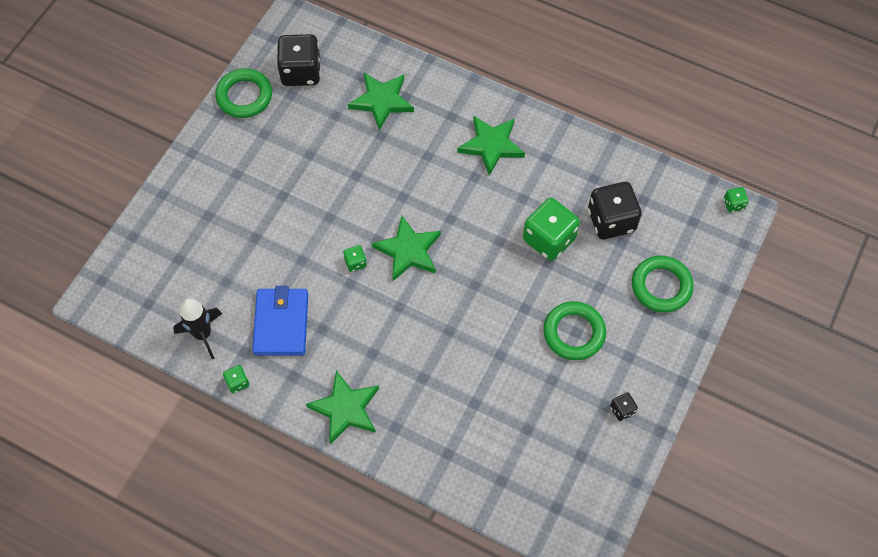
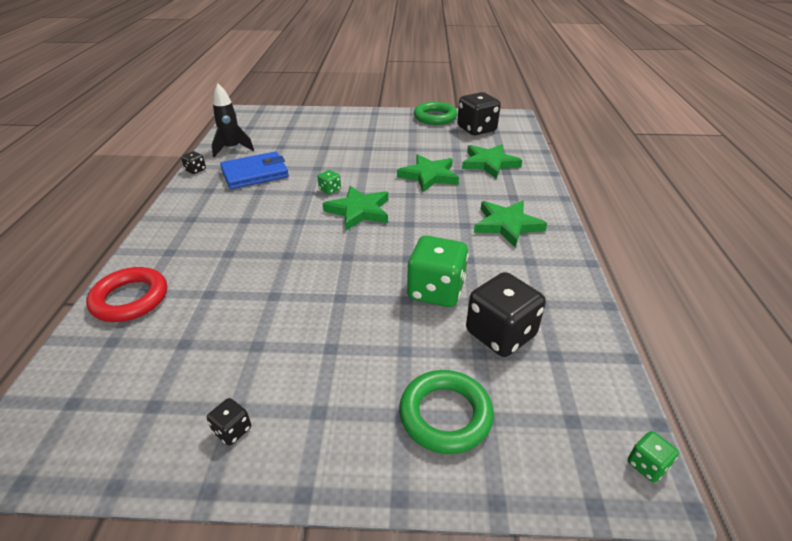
camera: 65 degrees right, 25 degrees down
green dice [223,365,249,393] -> black dice [181,151,206,174]
green star [306,370,379,444] -> green star moved to [397,154,459,192]
green ring [543,301,606,360] -> none
none -> red ring [86,267,167,322]

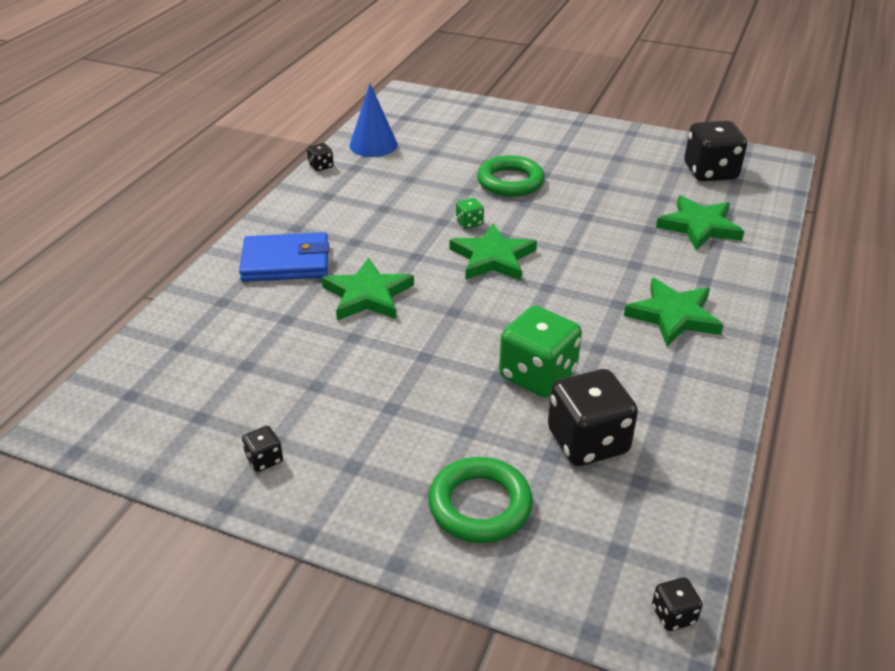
camera: 20 degrees right, 0 degrees up
red ring [86,267,167,322] -> none
black rocket [212,84,254,157] -> blue cone [350,84,398,157]
blue wallet [220,151,289,189] -> blue wallet moved to [239,232,329,282]
green star [397,154,459,192] -> green star moved to [322,258,414,321]
green ring [414,102,457,125] -> green ring moved to [477,155,545,197]
green dice [628,431,679,482] -> black dice [652,577,703,631]

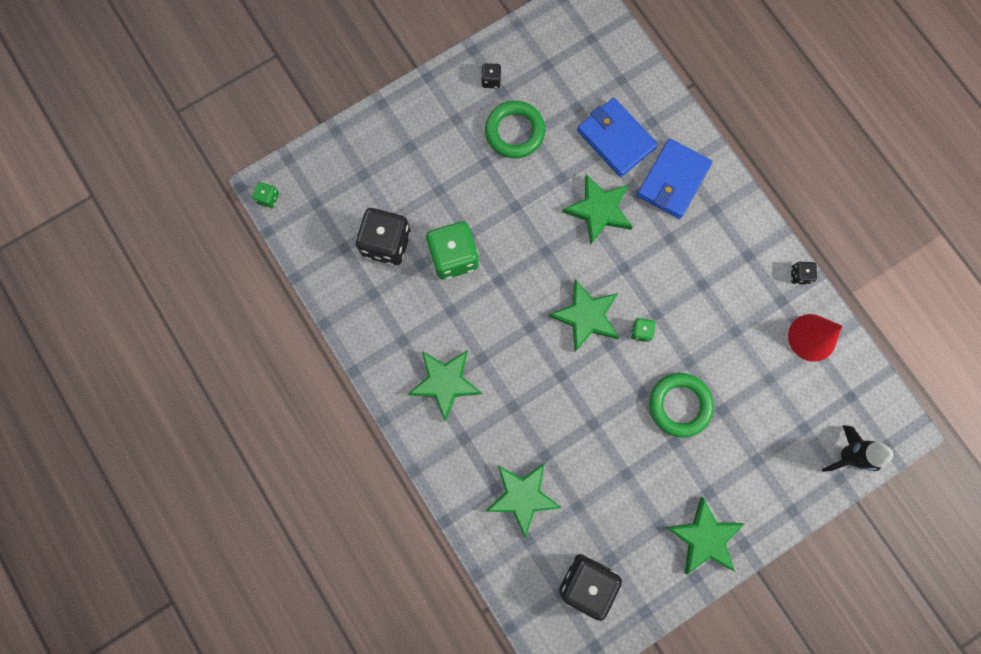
camera: 125 degrees right, 40 degrees up
blue cone [350,84,398,157] -> red cone [788,314,842,362]
green ring [428,457,533,543] -> green ring moved to [485,101,545,158]
black dice [652,577,703,631] -> green dice [252,182,279,208]
none -> blue wallet [577,98,658,177]
none -> green star [666,497,744,574]
none -> black rocket [821,425,893,472]

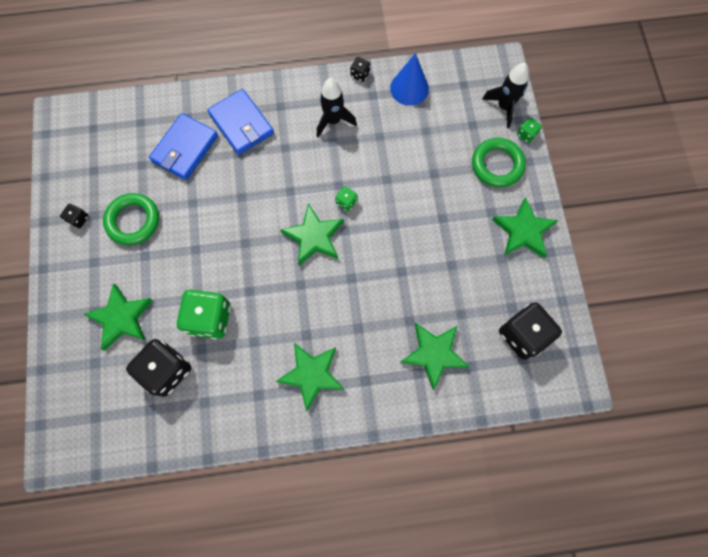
camera: 65 degrees left, 5 degrees down
green dice [252,182,279,208] -> green dice moved to [517,117,542,143]
green star [562,174,633,245] -> green star moved to [83,283,153,351]
blue wallet [577,98,658,177] -> blue wallet turned 45 degrees counterclockwise [149,113,218,180]
green ring [649,373,714,438] -> green ring moved to [472,138,526,187]
red cone [788,314,842,362] -> blue cone [390,53,429,106]
none -> black rocket [317,78,357,137]

